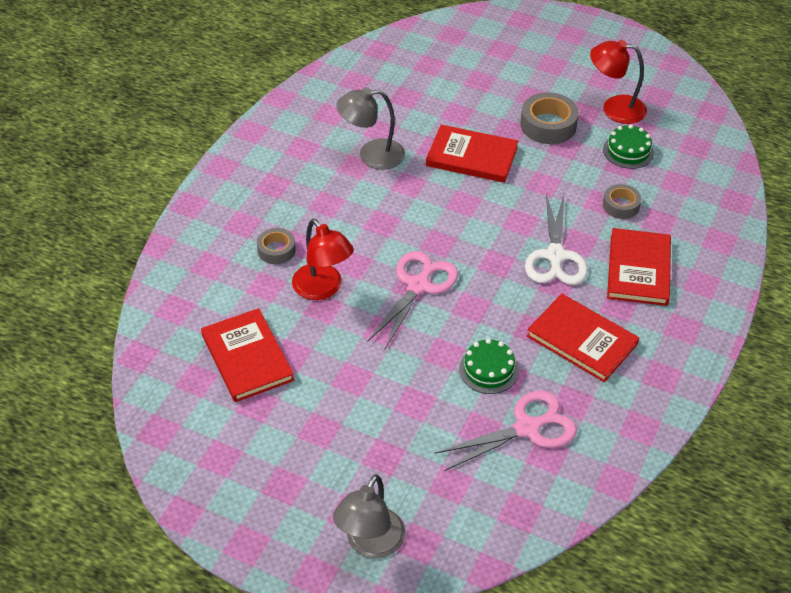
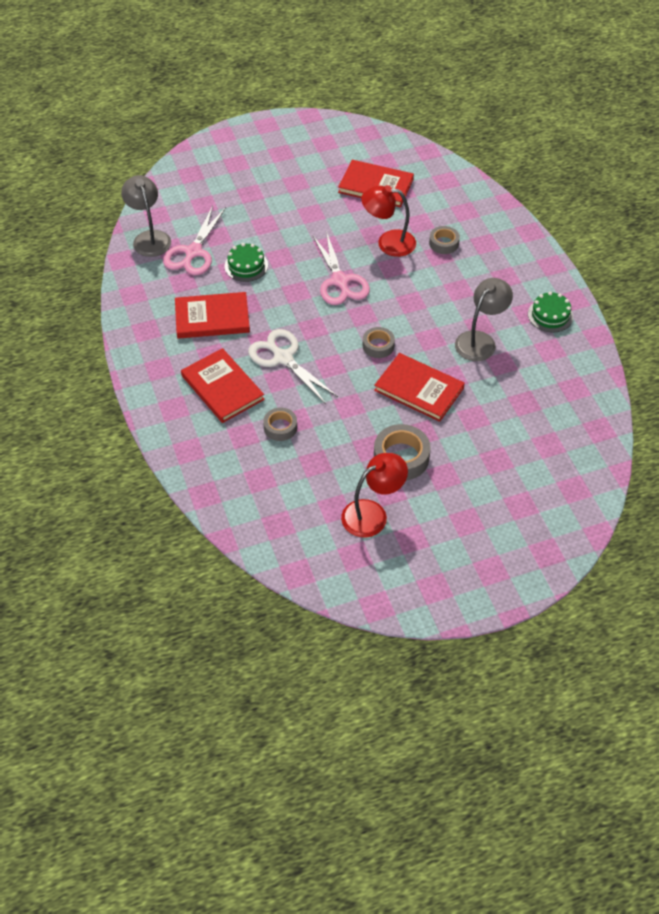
camera: 135 degrees right, 5 degrees up
grey lamp [333,474,405,558] -> grey lamp moved to [121,175,171,257]
red book [426,125,518,183] -> red book turned 60 degrees clockwise [374,353,465,422]
green cake [603,124,654,169] -> green cake moved to [528,292,573,333]
none -> grey tape [363,327,395,358]

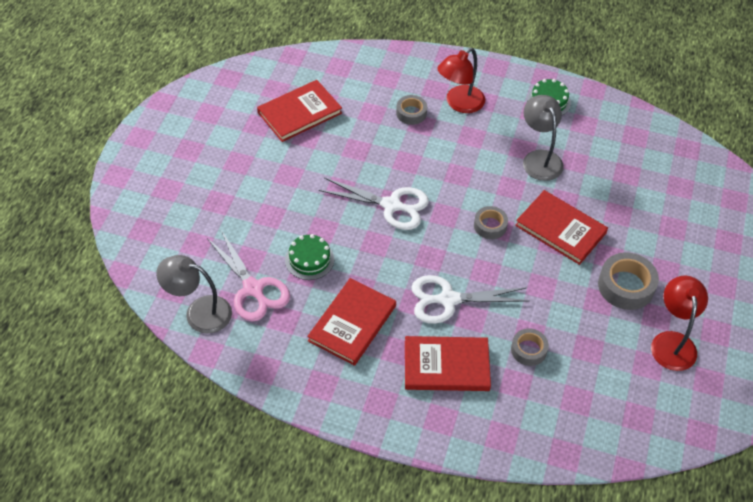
camera: 55 degrees left, 0 degrees up
pink scissors [313,231,370,305] -> white scissors [319,178,429,230]
red lamp [361,185,416,257] -> red lamp moved to [437,48,485,113]
red book [374,353,465,422] -> red book turned 60 degrees clockwise [515,190,608,265]

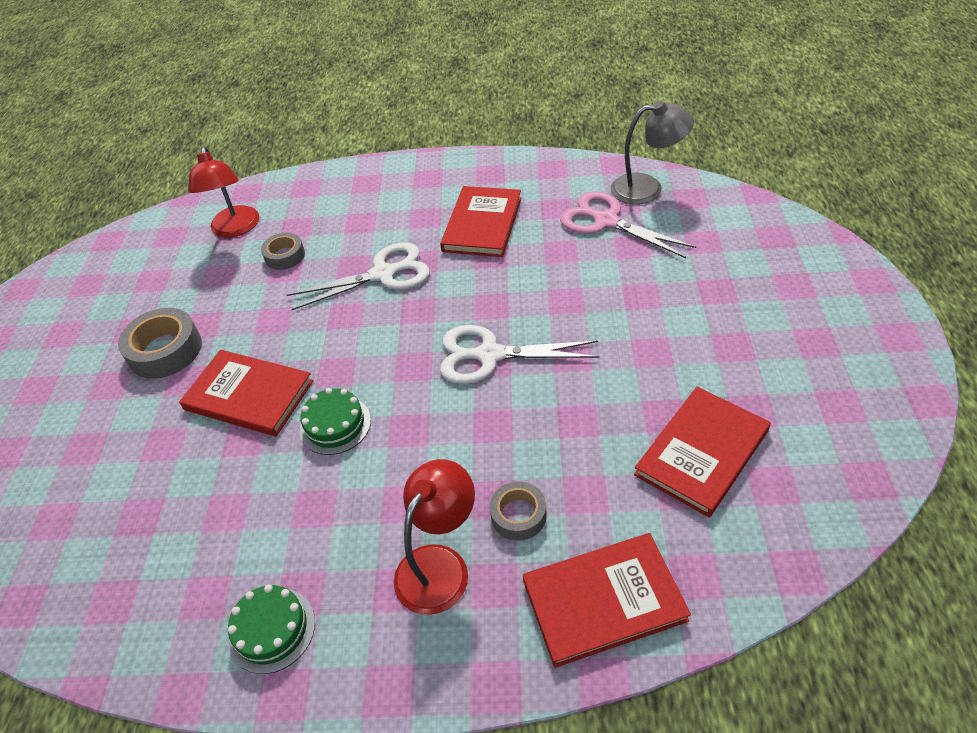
camera: 170 degrees right, 5 degrees down
green cake [285,234,334,280] -> green cake moved to [300,388,371,455]
red book [405,336,491,391] -> red book moved to [523,533,691,668]
grey tape [474,206,508,239] -> none
grey lamp [523,95,564,181] -> none
red lamp [651,276,708,371] -> red lamp moved to [188,146,259,238]

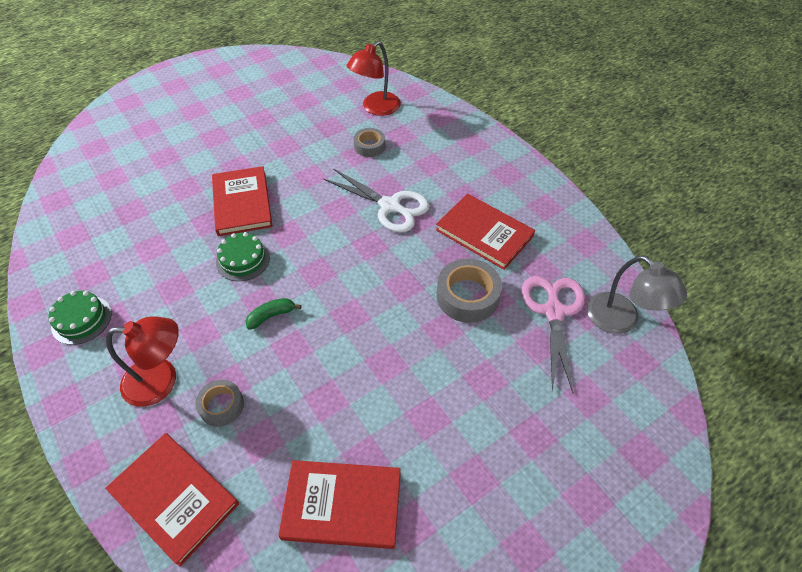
camera: 50 degrees right, 5 degrees up
grey tape [118,308,202,379] -> grey tape moved to [436,258,502,323]
red book [440,186,522,257] -> red book turned 60 degrees clockwise [436,194,535,270]
white scissors [440,325,600,384] -> none
none -> green banana [245,298,301,330]

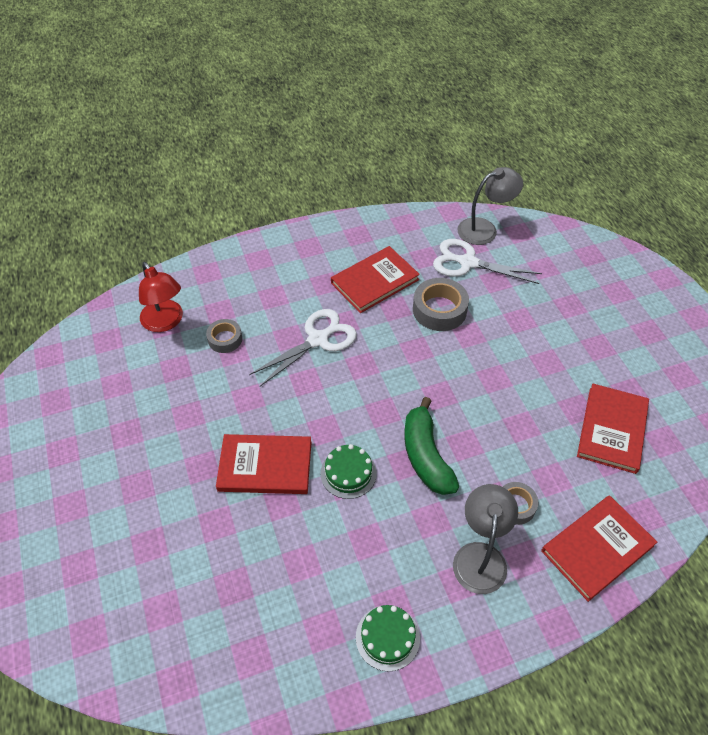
camera: 75 degrees left, 0 degrees up
red lamp [106,316,179,407] -> grey lamp [453,484,518,594]
green banana [245,298,301,330] -> green banana [404,397,459,495], size x1.98
pink scissors [521,276,585,393] -> white scissors [433,239,542,284]

